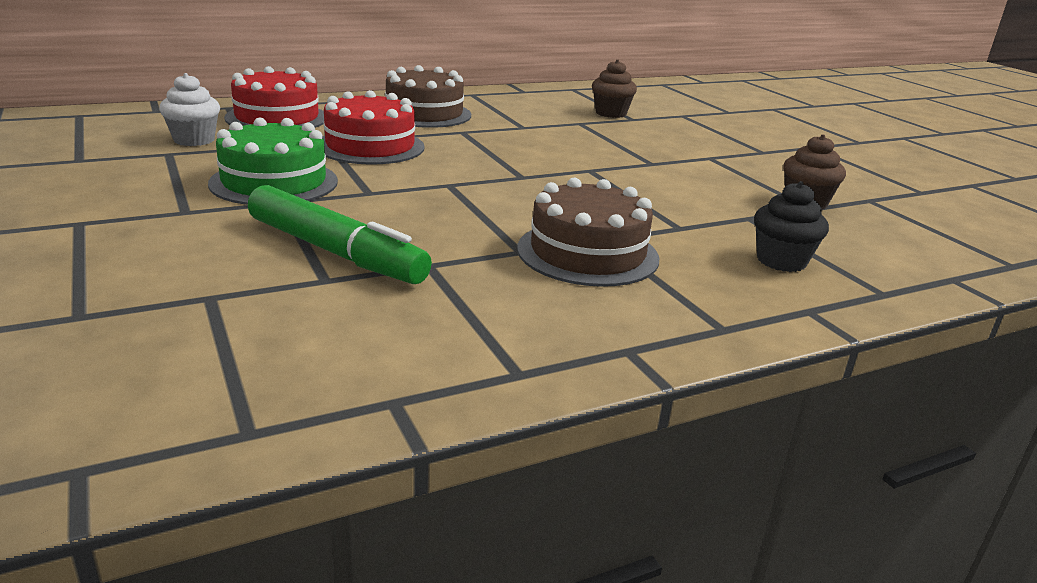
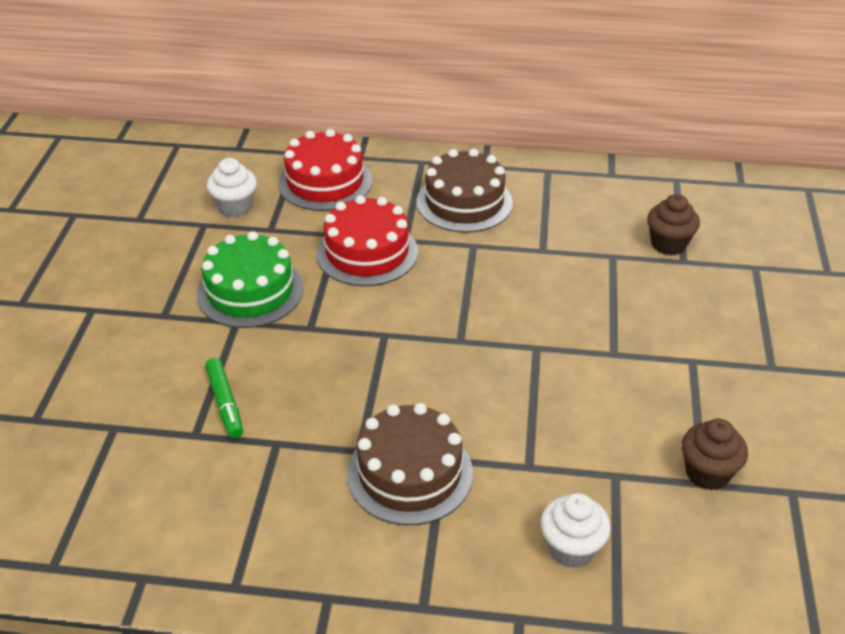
camera: 35 degrees right, 15 degrees up
green marker [248,185,432,284] -> green marker [205,358,243,439], size x0.56
black cupcake [754,181,829,272] -> white cupcake [541,493,611,568]

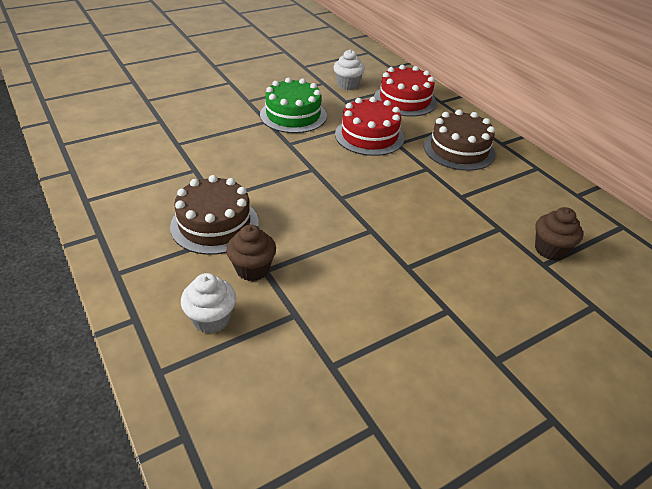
camera: 50 degrees right, 0 degrees up
green marker [205,358,243,439] -> none
brown cupcake [682,418,748,490] -> brown cupcake moved to [226,225,276,281]

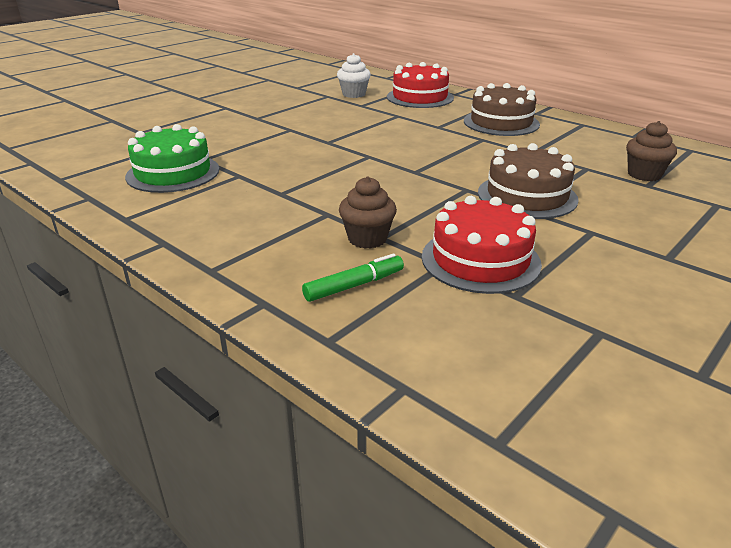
camera: 15 degrees left, 10 degrees down
brown cake [170,175,259,255] -> brown cake moved to [478,143,579,219]
white cupcake [181,273,236,334] -> green marker [302,253,404,302]
green cake [260,78,327,133] -> green cake moved to [125,124,219,193]
red cake [335,97,405,156] -> red cake moved to [422,196,542,294]

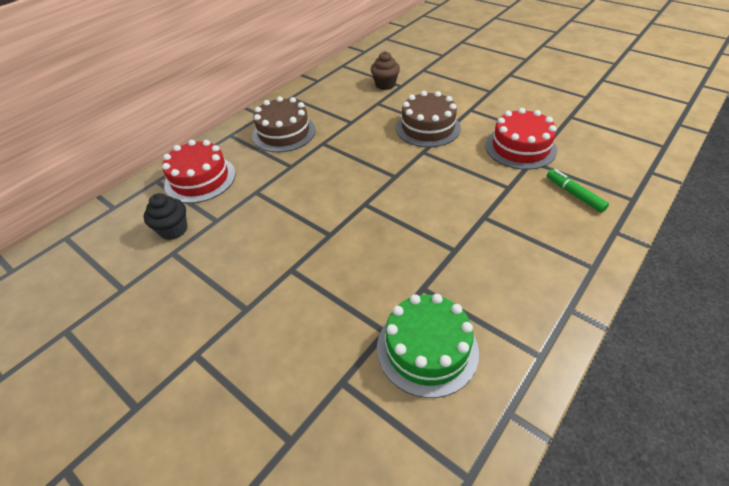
camera: 90 degrees left, 15 degrees up
white cupcake [337,53,371,98] -> black cupcake [144,193,187,240]
brown cupcake [339,176,397,249] -> none

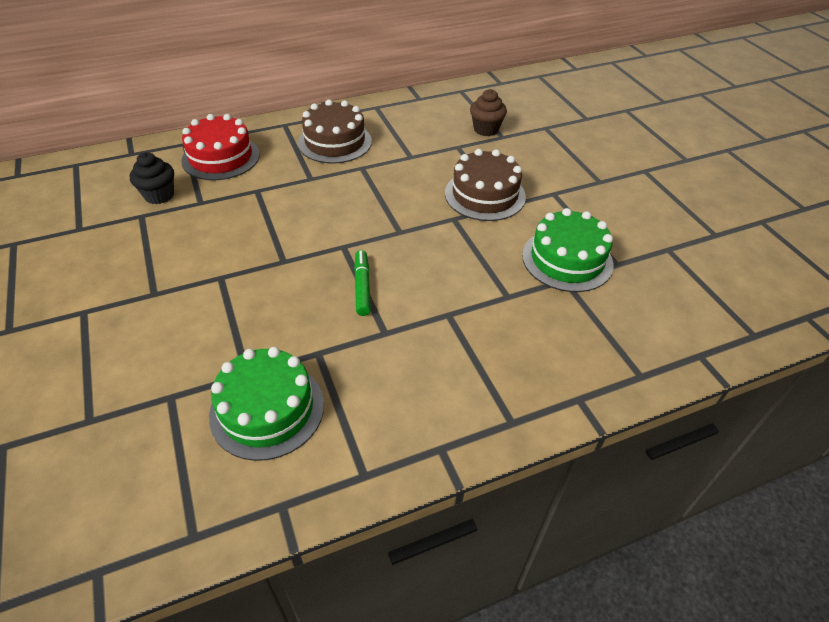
camera: 25 degrees right, 0 degrees up
red cake [485,108,557,170] -> green cake [522,208,613,292]
green marker [547,169,609,213] -> green marker moved to [354,250,371,316]

